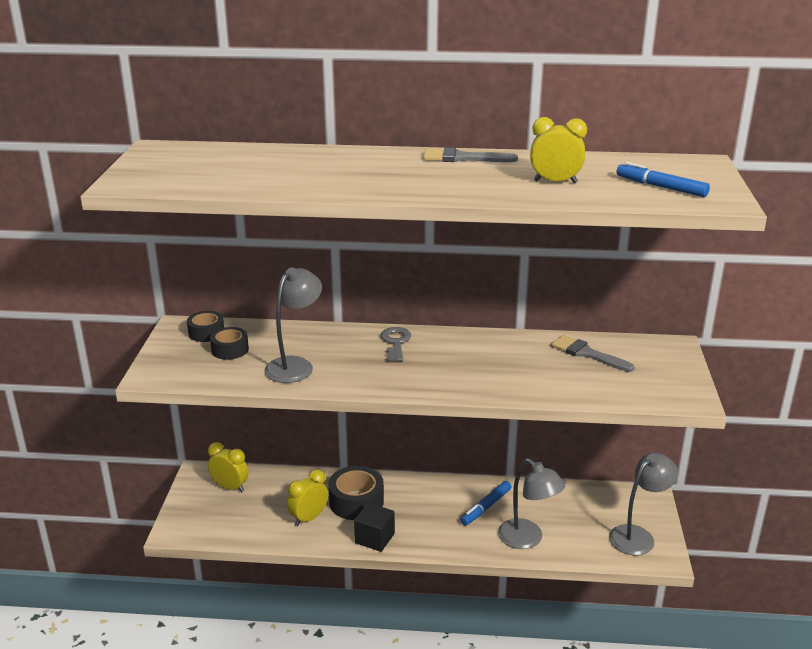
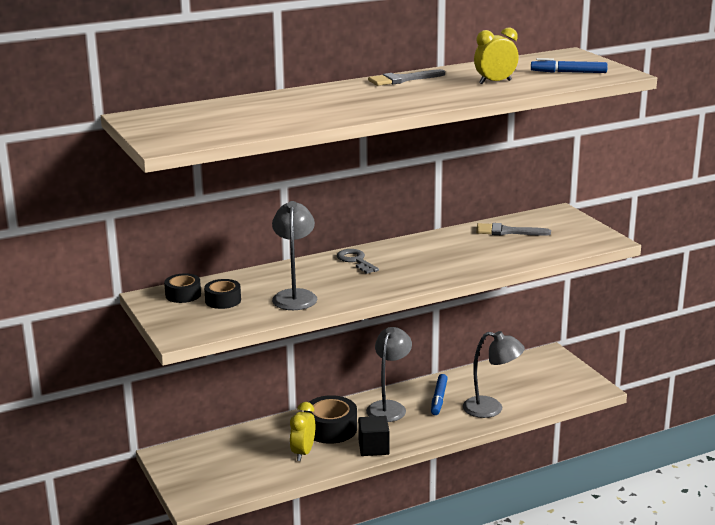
camera: 30 degrees left, 5 degrees down
yellow clock [208,442,249,492] -> none
grey lamp [609,453,678,555] -> grey lamp moved to [366,327,412,422]

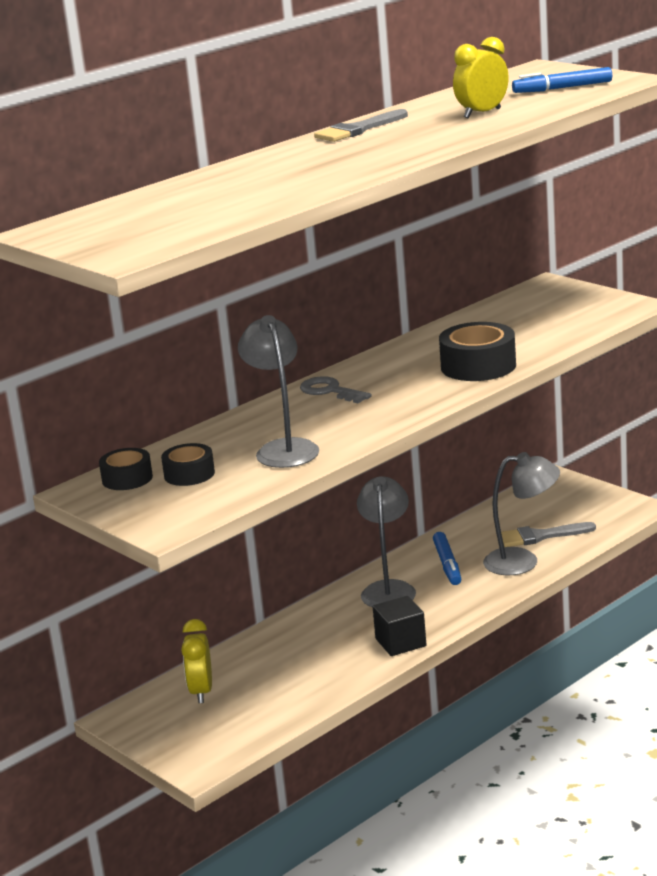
camera: 15 degrees left, 0 degrees up
yellow clock [290,402,315,461] -> yellow clock moved to [181,619,212,703]
black tape [304,395,357,444] -> black tape moved to [439,322,516,381]
grey brush [476,223,551,236] -> grey brush moved to [501,522,596,547]

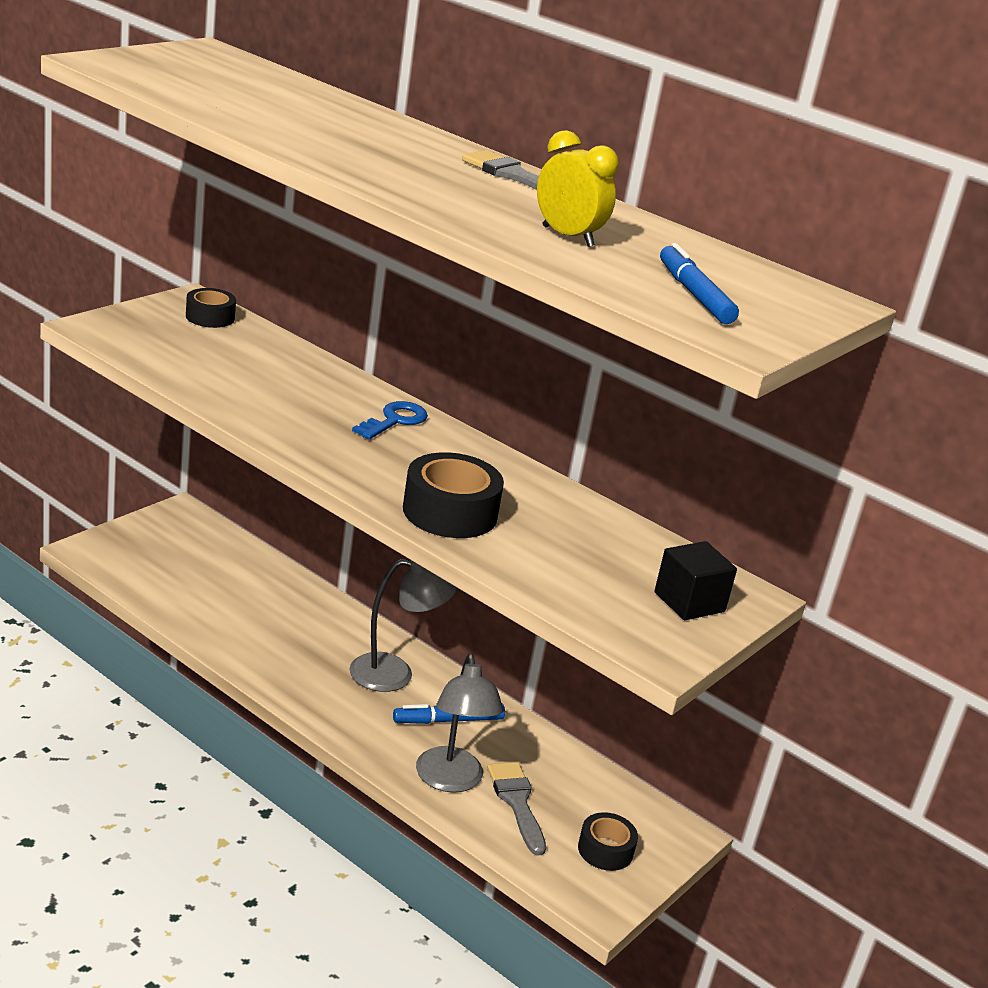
camera: 75 degrees right, 5 degrees up
black tape [161,443,215,486] -> black tape moved to [578,812,638,871]
yellow clock [181,619,212,703] -> none
grey lamp [238,315,319,468] -> none
grey key [300,376,372,403] -> blue key [352,401,428,440]
black cube [373,596,427,656] -> black cube moved to [654,541,737,620]

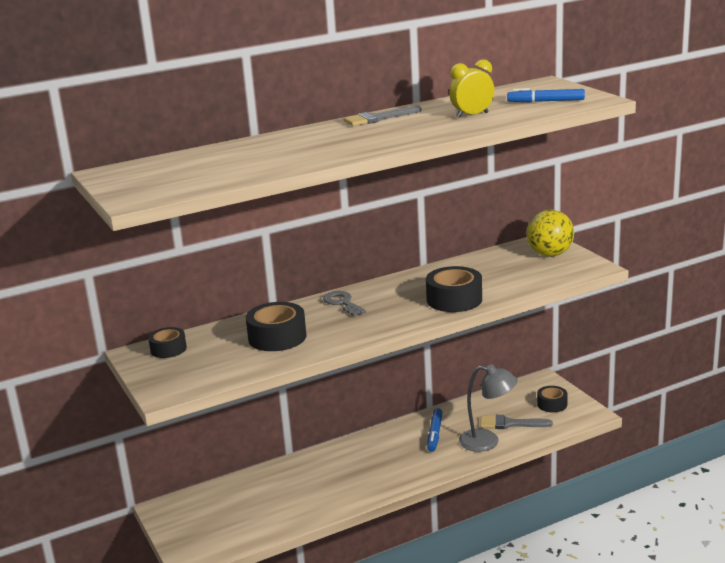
camera: 60 degrees left, 5 degrees down
grey lamp [350,559,457,692] -> none
blue key [352,401,428,440] -> grey key [323,291,366,316]
black cube [654,541,737,620] -> yellow ball [526,210,574,257]
none -> black tape [246,302,306,351]

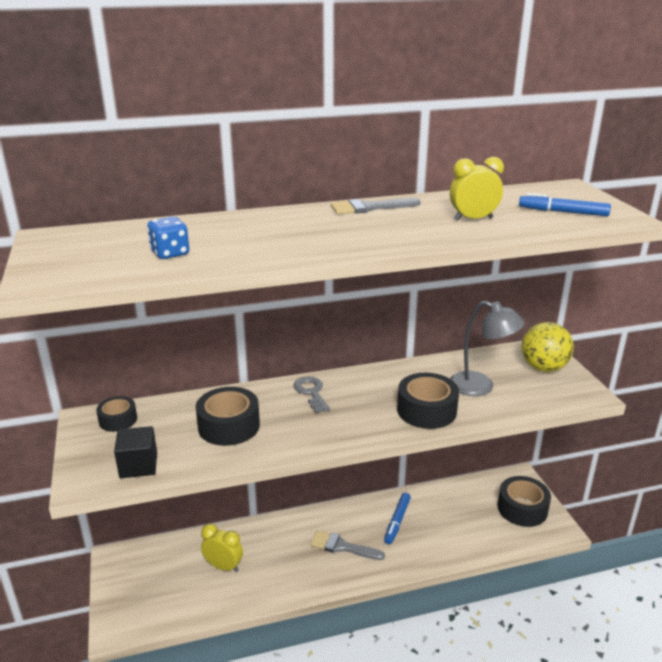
camera: 10 degrees right, 5 degrees up
grey lamp [459,364,517,452] -> grey lamp moved to [450,301,525,396]
grey brush [480,415,553,429] -> grey brush moved to [310,530,385,560]
black tape [537,386,568,413] -> black tape [497,476,551,527], size x1.63
none -> black cube [114,426,157,478]
none -> blue dice [147,217,189,259]
none -> yellow clock [201,524,243,572]

